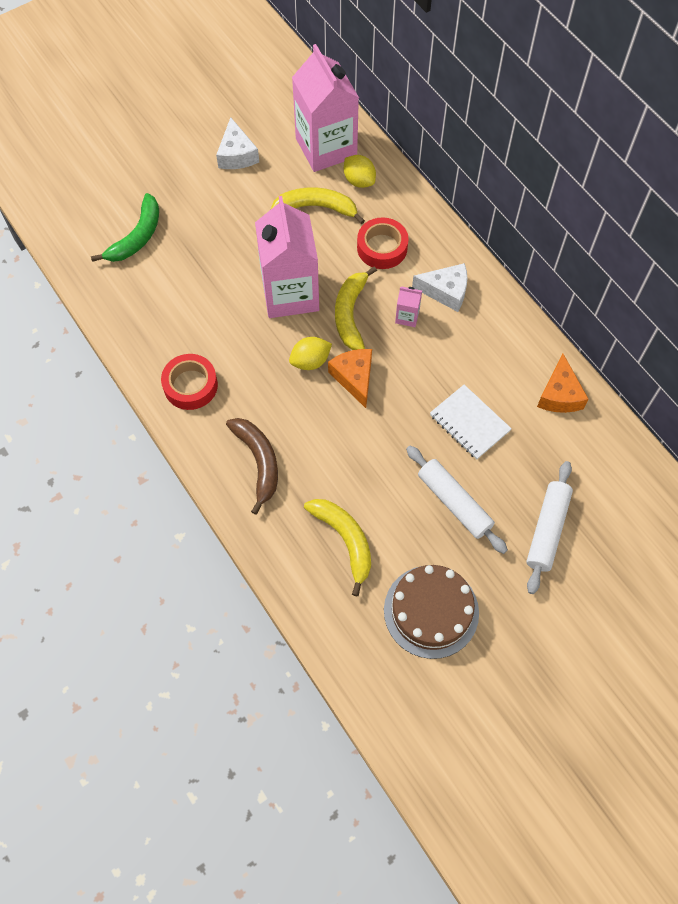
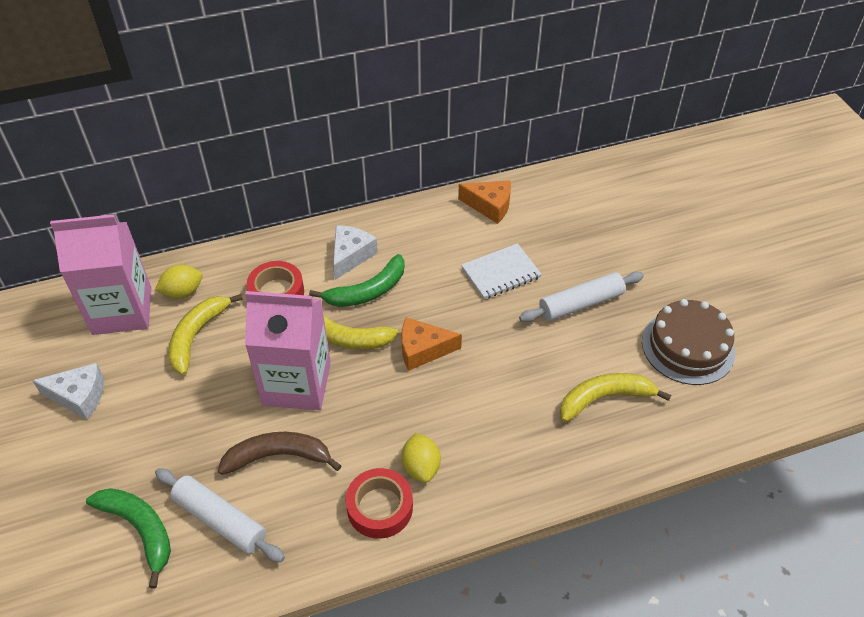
camera: 75 degrees left, 15 degrees down
brown banana [226,418,278,515] -> brown banana moved to [218,432,341,475]
yellow lemon [289,337,332,370] -> yellow lemon moved to [402,433,441,483]
pink carton [395,286,422,327] -> green banana [309,254,405,307]
white rolling pin [526,461,573,594] -> white rolling pin moved to [155,468,285,562]

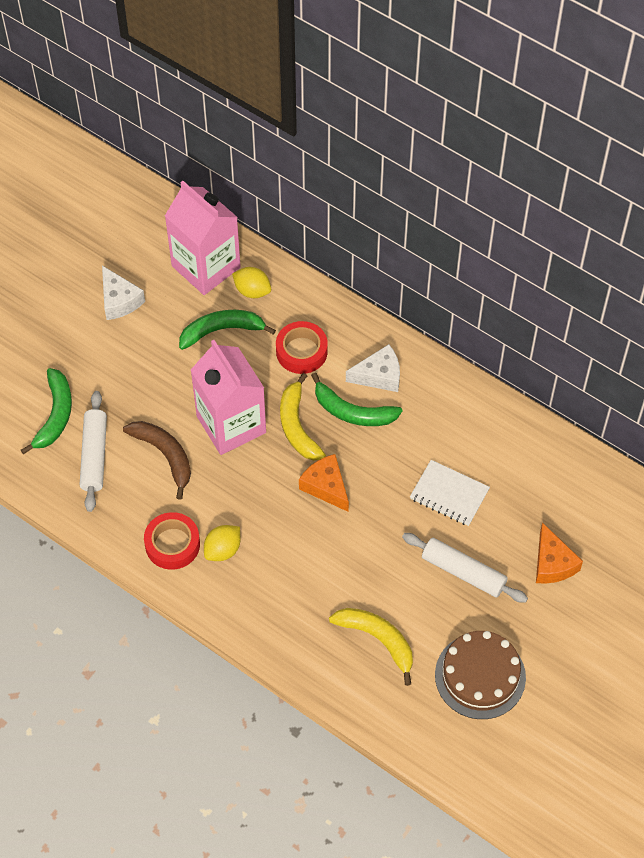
camera: 55 degrees right, 10 degrees up
yellow banana [168,294,243,375] -> green banana [179,310,276,350]
orange cheese [458,180,511,224] -> orange cheese moved to [536,522,583,584]

